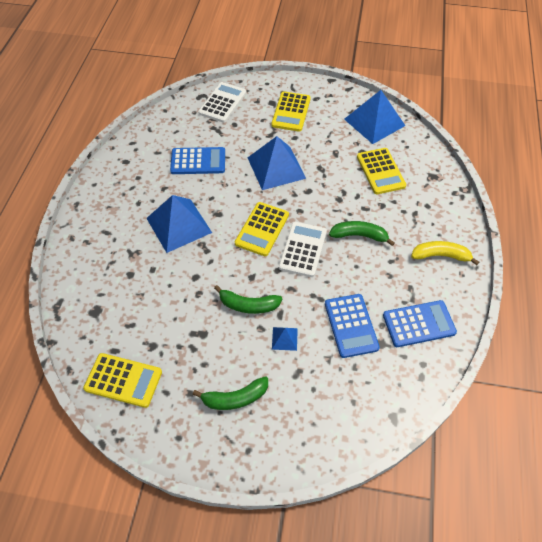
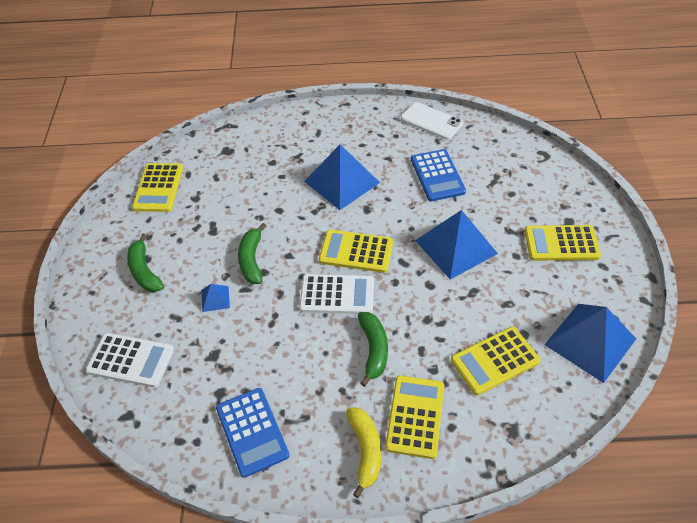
camera: 80 degrees right, 5 degrees down
white calculator [198,82,246,123] -> white calculator moved to [86,333,174,387]
blue calculator [325,294,380,358] -> none
none -> yellow calculator [385,375,444,459]
none -> white phone [401,102,463,140]

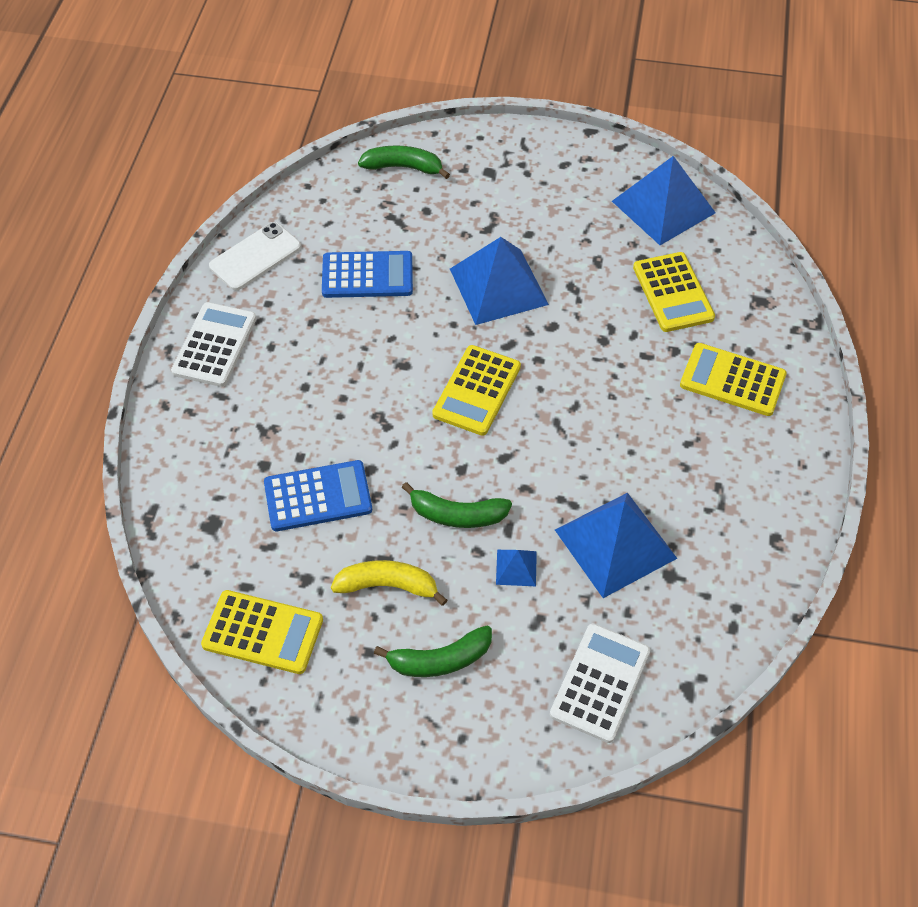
camera: 80 degrees left, 5 degrees up
blue calculator [216,388,290,478] -> blue calculator moved to [264,460,372,531]
white calculator [299,274,374,314] -> white calculator moved to [171,302,257,387]
blue pyramid [304,144,380,210] -> blue pyramid moved to [555,493,678,598]
yellow banana [346,408,381,498] -> yellow banana moved to [331,560,447,606]
green banana [358,312,388,387] -> green banana moved to [358,145,450,179]
yellow calculator [524,225,601,261] -> none

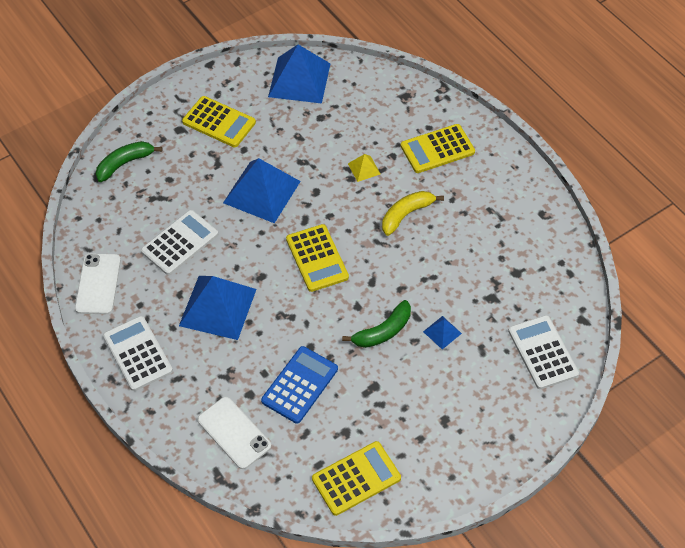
camera: 45 degrees left, 0 degrees up
blue calculator [322,251,413,298] -> white calculator [141,210,218,275]
yellow banana [331,560,447,606] -> yellow banana moved to [382,191,444,236]
green banana [374,625,492,677] -> none
blue pyramid [555,493,678,598] -> blue pyramid moved to [179,276,257,340]
yellow calculator [633,252,715,332] -> yellow calculator moved to [182,96,256,147]
none -> white phone [197,397,271,469]
none -> yellow pyramid [348,154,380,182]

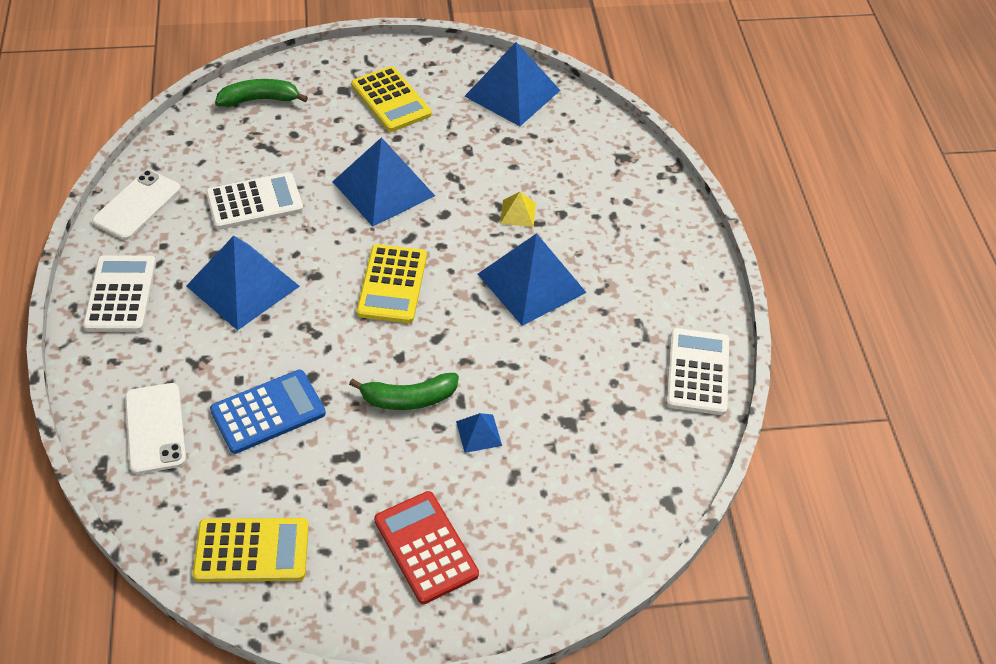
camera: 25 degrees right, 5 degrees down
yellow banana [382,191,444,236] -> blue pyramid [478,233,587,326]
yellow calculator [401,124,475,173] -> none
white calculator [508,315,579,389] -> white calculator moved to [666,328,729,415]
none -> red calculator [374,491,479,604]

